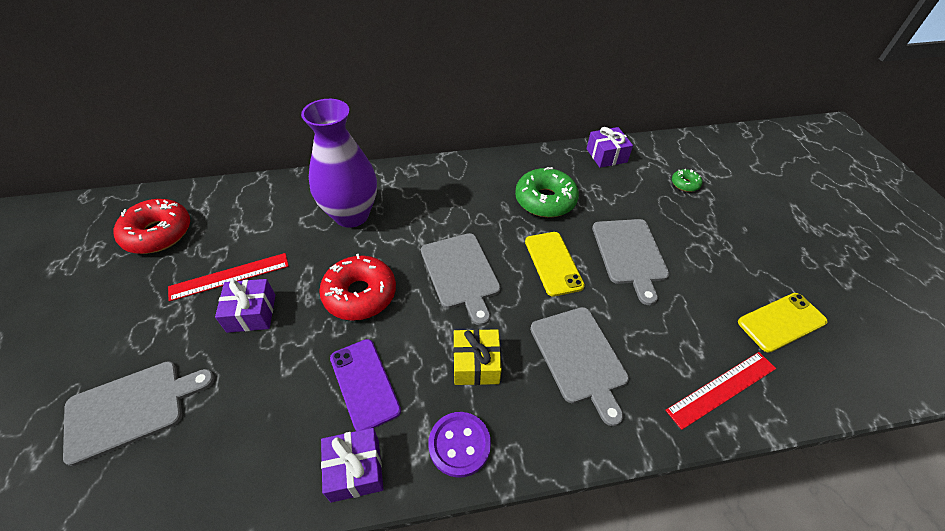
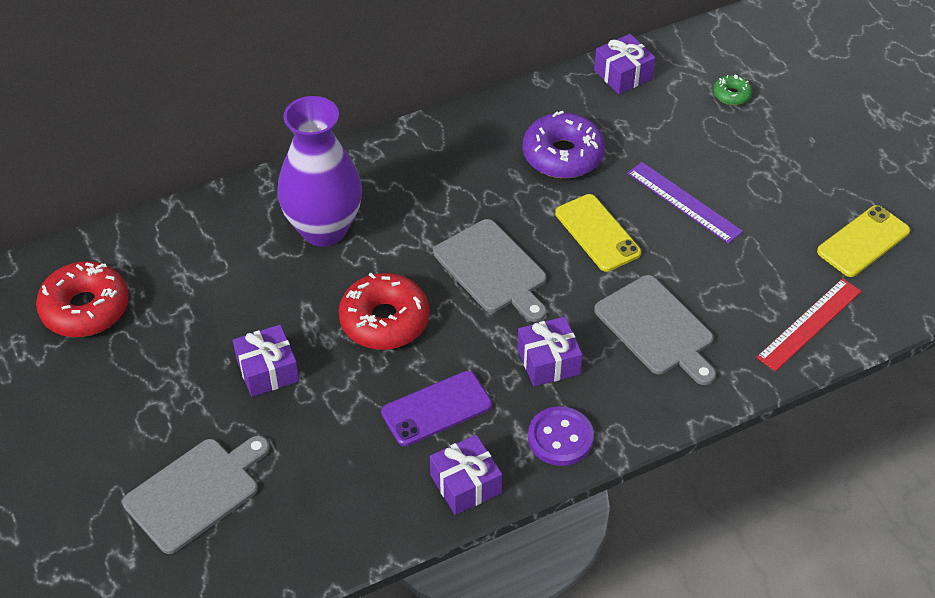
camera: 15 degrees left, 0 degrees up
red ruler [168,253,289,302] -> none
purple phone [330,339,401,431] -> purple phone turned 75 degrees counterclockwise [381,371,492,446]
yellow gift [453,329,502,385] -> purple gift [517,317,583,387]
green donut [515,167,579,217] -> purple donut [523,111,605,178]
grey cutting board [592,219,669,305] -> purple ruler [627,162,743,244]

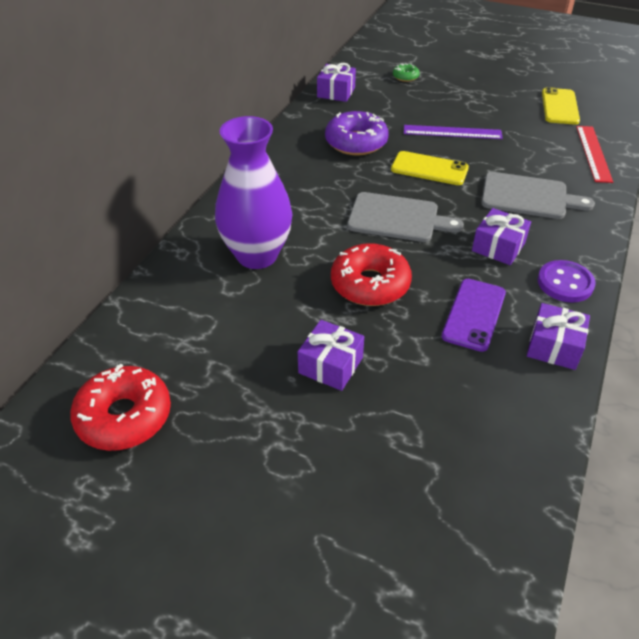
camera: 40 degrees left, 5 degrees down
grey cutting board [122,436,270,554] -> none

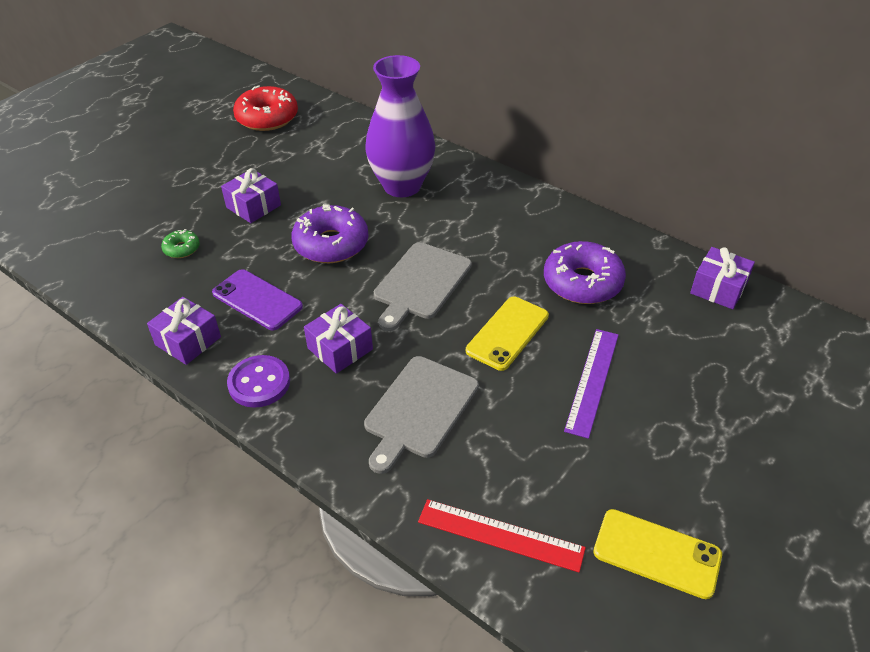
camera: 105 degrees right, 0 degrees up
red donut [331,243,412,306] -> purple donut [291,204,369,263]
green donut [393,64,420,82] -> green donut moved to [161,229,200,258]

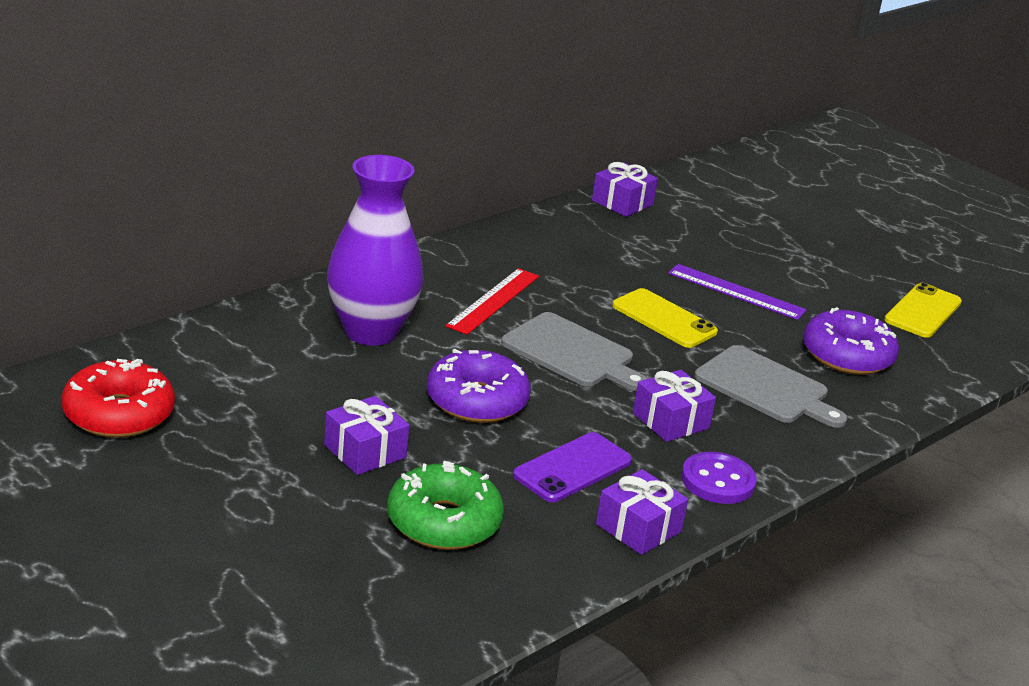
camera: 85 degrees left, 15 degrees down
green donut [161,229,200,258] -> green donut [387,461,504,550], size x2.06
red ruler [418,499,586,572] -> red ruler moved to [445,268,539,335]
purple donut [544,241,626,304] -> purple donut moved to [803,307,899,375]

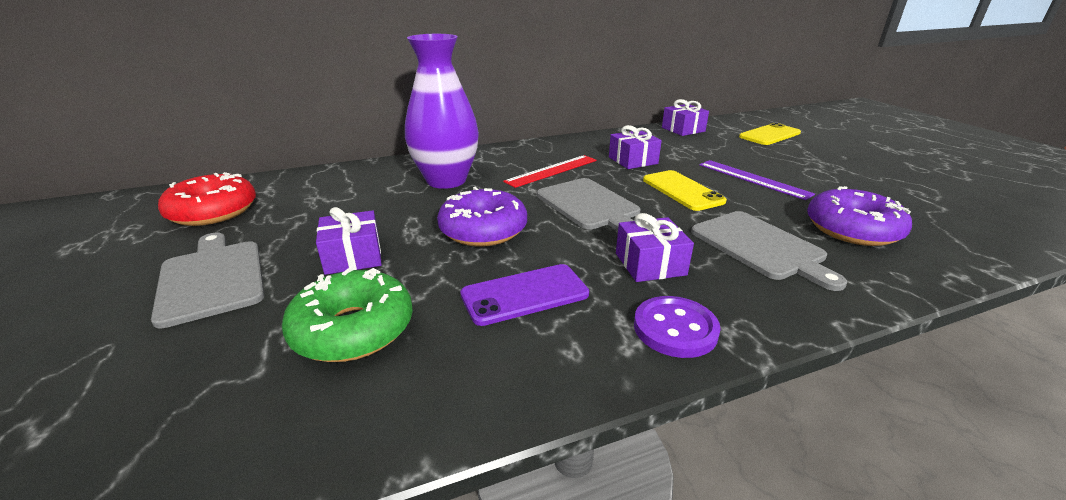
camera: 25 degrees right, 0 degrees up
purple gift [596,469,688,555] -> purple gift moved to [609,125,662,169]
yellow phone [884,283,962,338] -> yellow phone moved to [739,123,801,145]
none -> grey cutting board [151,232,265,329]

